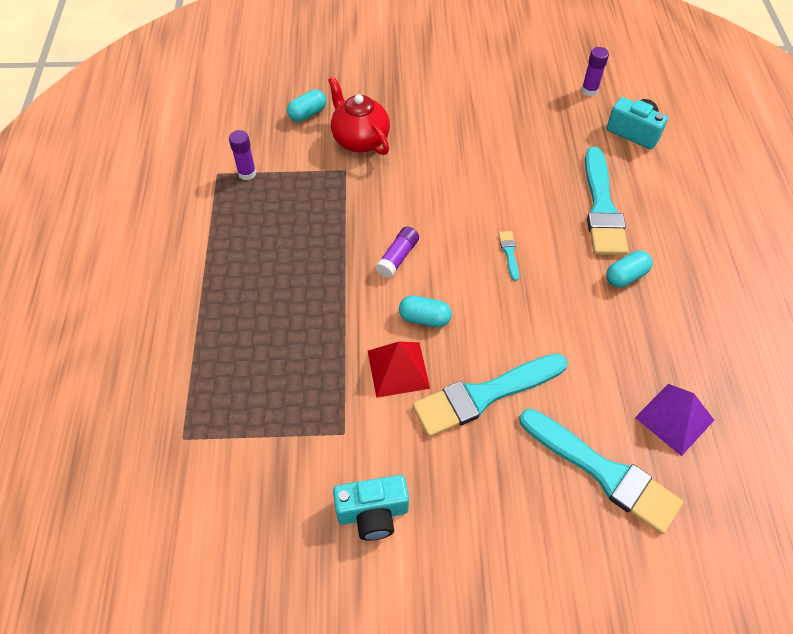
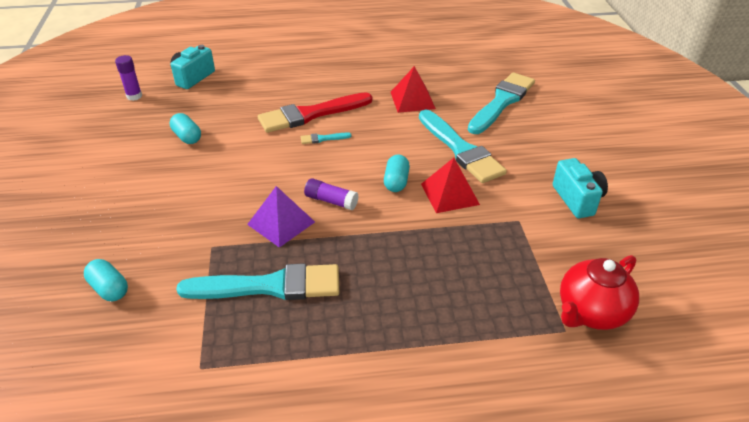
camera: 95 degrees left, 15 degrees down
purple glue stick [229,130,256,180] -> none
red teapot [328,76,390,155] -> red teapot moved to [560,255,639,330]
turquoise brush [585,147,628,255] -> turquoise brush moved to [176,264,339,300]
turquoise capsule [606,250,652,288] -> turquoise capsule moved to [170,113,201,144]
purple pyramid [635,384,714,456] -> purple pyramid moved to [247,186,315,248]
none -> red brush [258,92,372,133]
none -> red pyramid [391,66,436,113]

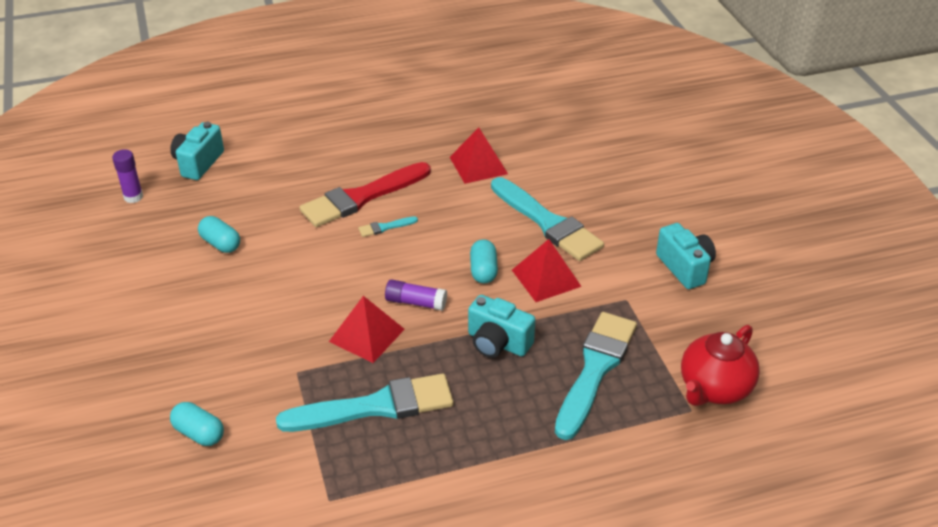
camera: 10 degrees left, 0 degrees up
purple pyramid [247,186,315,248] -> red pyramid [329,296,405,363]
turquoise brush [468,72,535,134] -> turquoise brush moved to [555,312,637,440]
none -> turquoise camera [468,295,535,358]

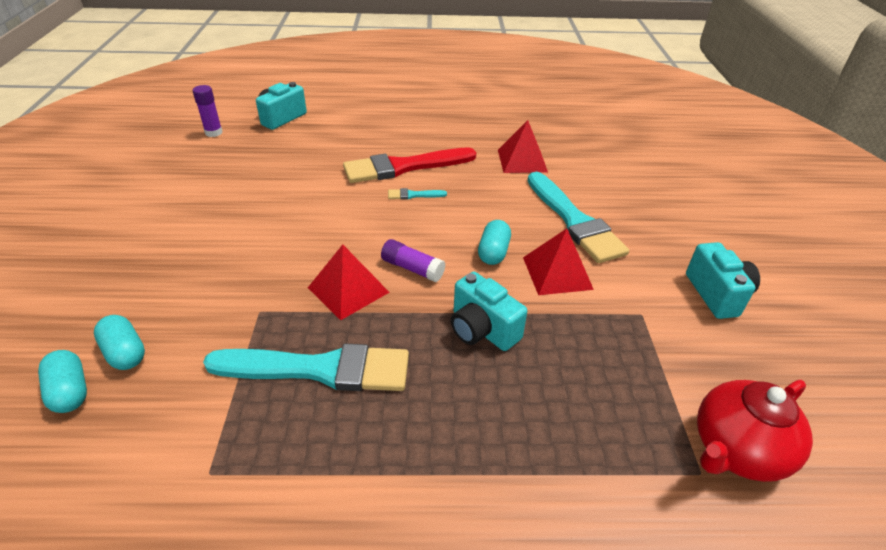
camera: 15 degrees right, 0 degrees up
turquoise capsule [198,216,240,253] -> turquoise capsule moved to [38,350,87,413]
turquoise brush [555,312,637,440] -> none

